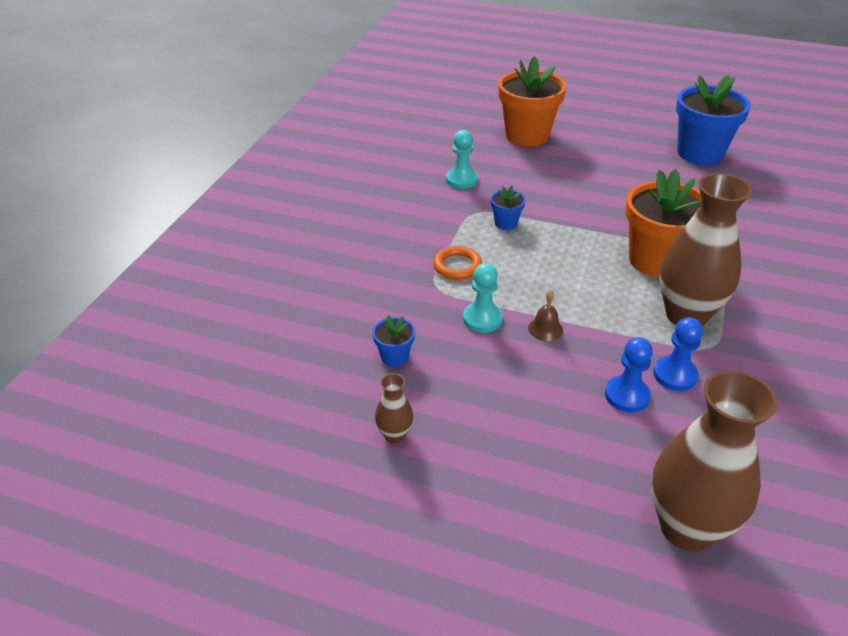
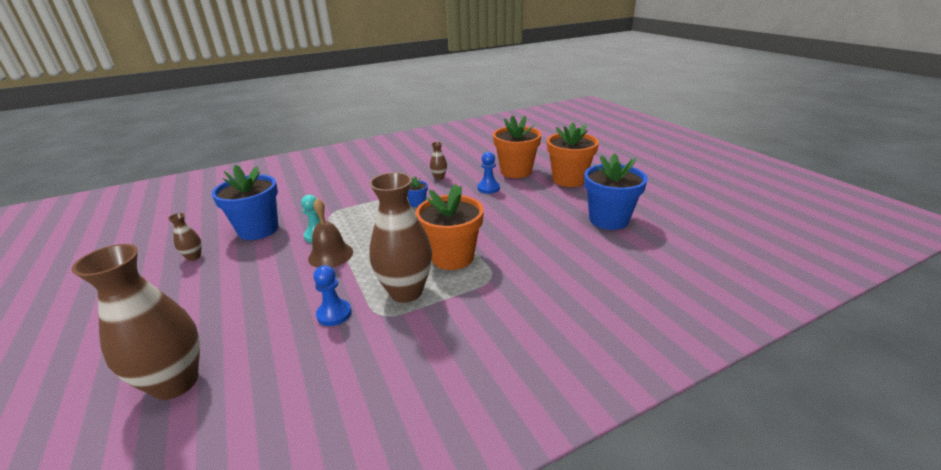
camera: 45 degrees right, 10 degrees down
blue flower pot [372,315,415,367] -> blue flower pot [211,165,278,240], size x2.23
orange ring [433,246,482,280] -> none
turquoise pawn [446,130,478,189] -> brown vase [430,142,447,180]
brown bell [528,290,563,341] -> brown bell [308,198,353,268], size x1.80
blue pawn [605,337,653,412] -> blue pawn moved to [478,152,500,194]
none -> orange flower pot [547,122,599,187]

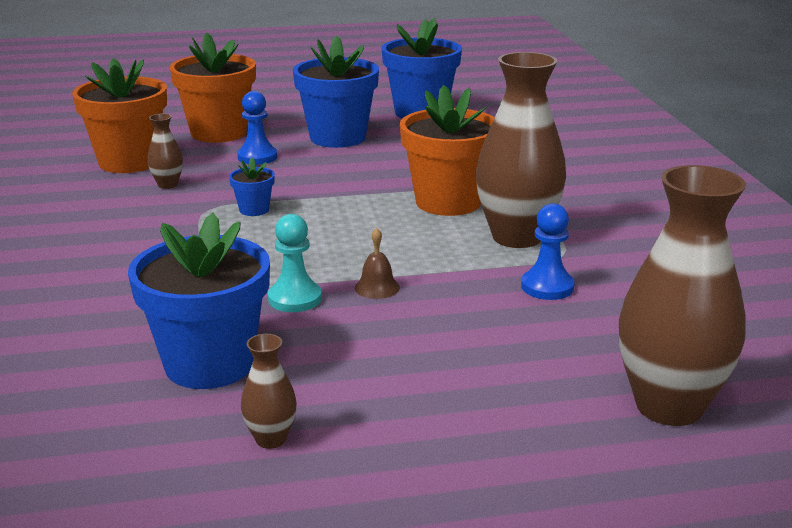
camera: 75 degrees left, 5 degrees down
brown bell [308,198,353,268] -> brown bell [355,228,400,299], size x0.56
orange flower pot [547,122,599,187] -> orange flower pot moved to [72,58,167,173]
none -> blue flower pot [293,36,379,148]

